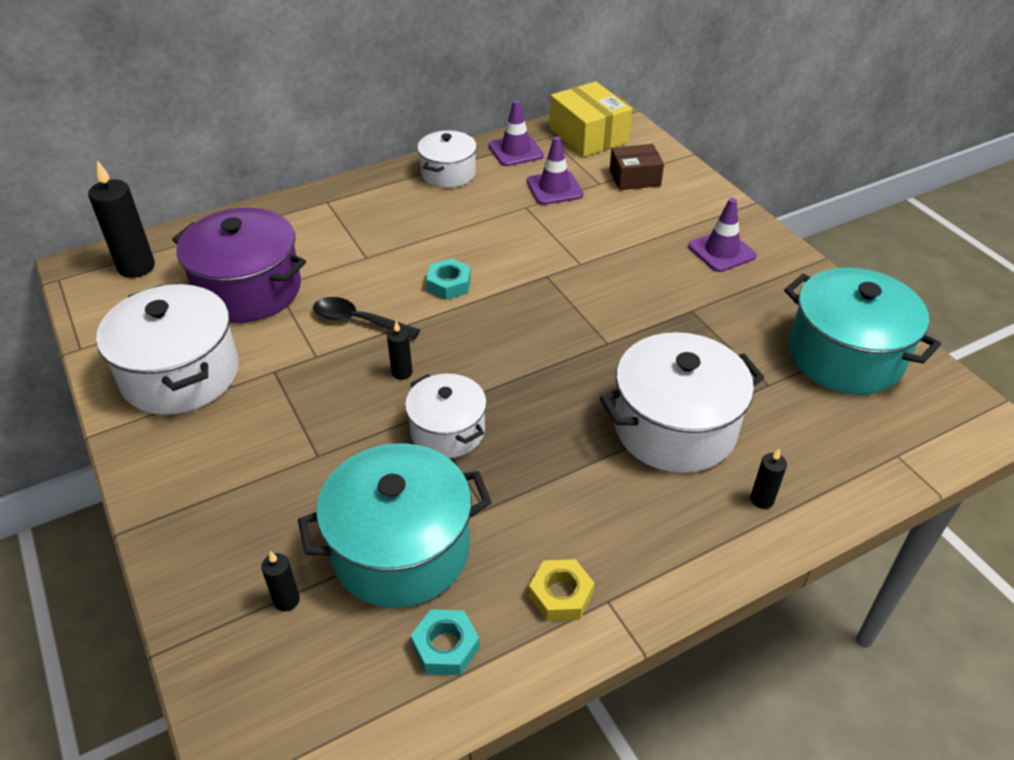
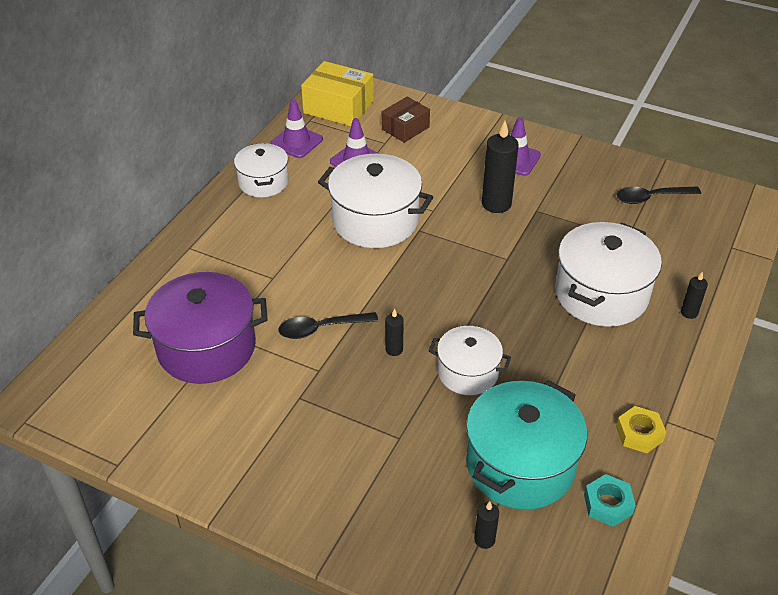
camera: 35 degrees left, 0 degrees up
black candle [88,160,155,278] -> black candle moved to [482,121,519,213]
white pot [96,284,239,415] -> white pot moved to [318,154,433,248]
turquoise nut [427,258,471,300] -> none
turquoise pot [784,268,941,395] -> black spoon [616,187,701,204]

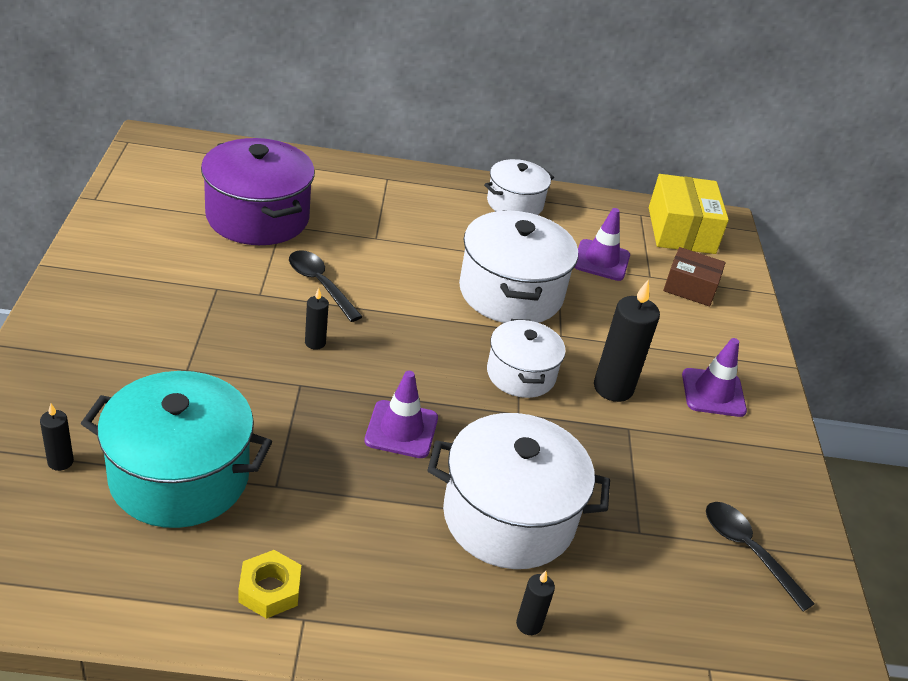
camera: 60 degrees right, 5 degrees down
purple traffic cone [270,100,323,158] -> purple traffic cone moved to [364,371,438,458]
white pot [429,326,511,395] -> white pot moved to [487,319,566,398]
turquoise nut [584,474,636,527] -> none

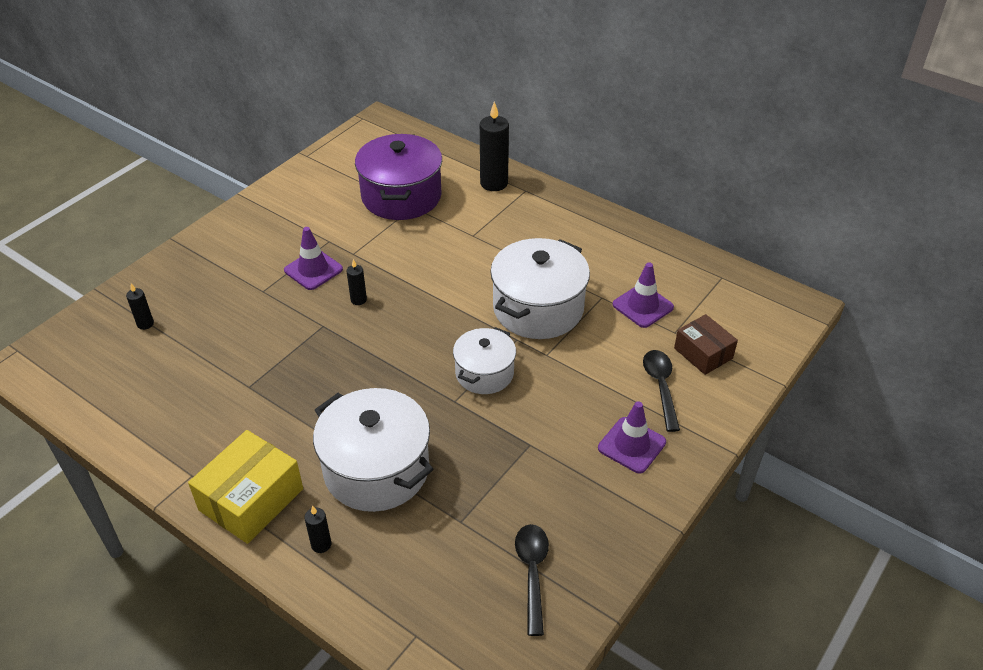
camera: 40 degrees right, 5 degrees up
turquoise pot [81,371,272,528] -> none
yellow nut [238,550,301,619] -> none
black spoon [289,250,363,322] -> black spoon moved to [643,350,680,432]
purple traffic cone [364,371,438,458] -> purple traffic cone moved to [284,227,343,290]
white pot [484,159,554,215] -> none
black candle [594,279,660,402] -> black candle moved to [480,102,509,191]
yellow box [649,174,729,254] -> yellow box moved to [188,430,303,544]

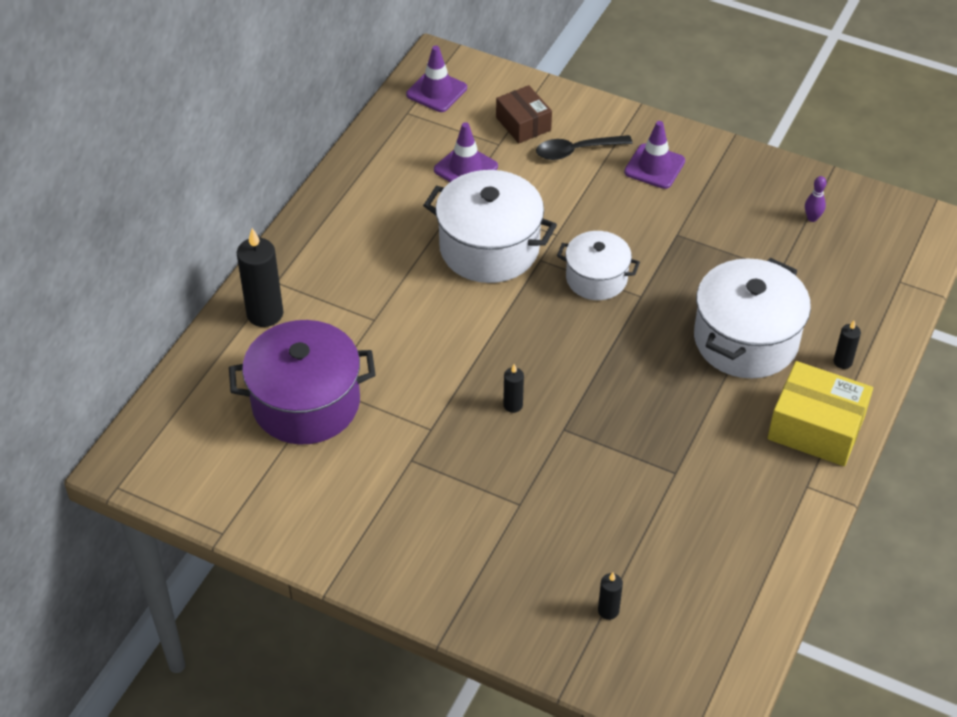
camera: 100 degrees left, 5 degrees up
purple traffic cone [284,227,343,290] -> purple traffic cone moved to [406,46,467,112]
black spoon [515,524,549,636] -> purple bowling pin [805,176,827,222]
brown box [674,314,738,375] -> brown box turned 75 degrees counterclockwise [496,85,552,143]

